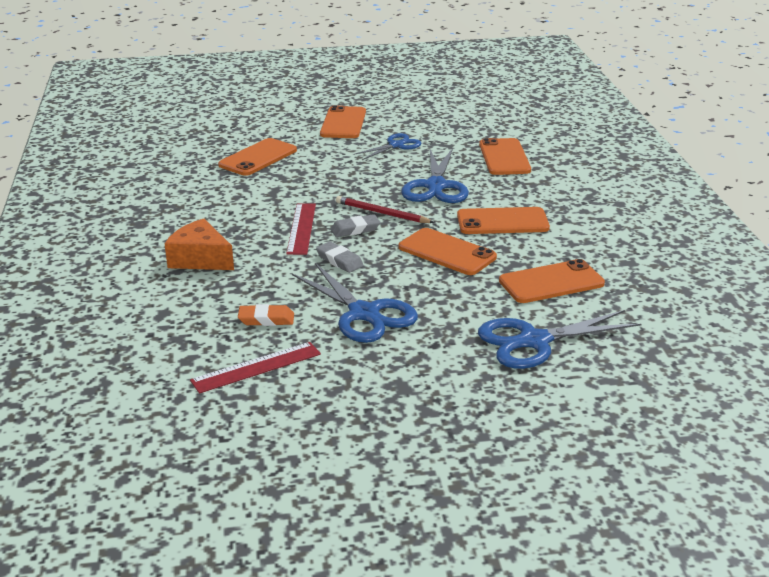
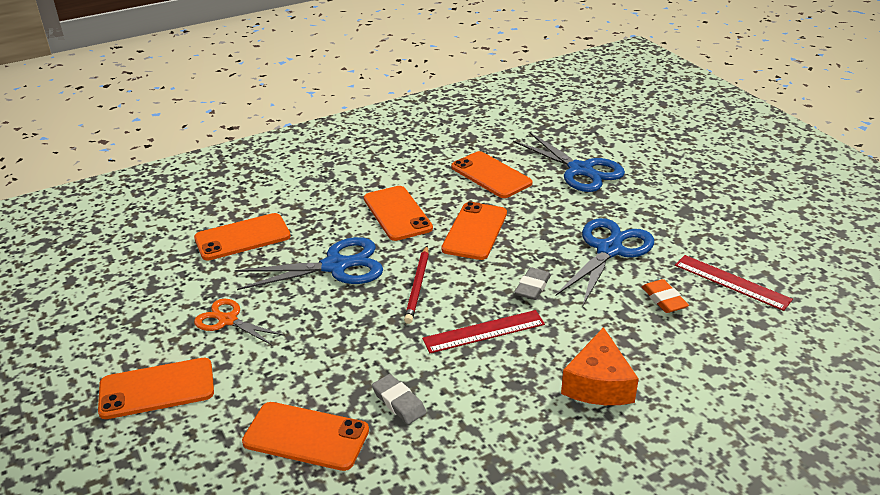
camera: 110 degrees left, 5 degrees up
grey eraser [331,214,380,237] -> grey eraser moved to [372,374,426,424]
blue scissors [353,133,421,160] -> orange scissors [194,299,285,346]

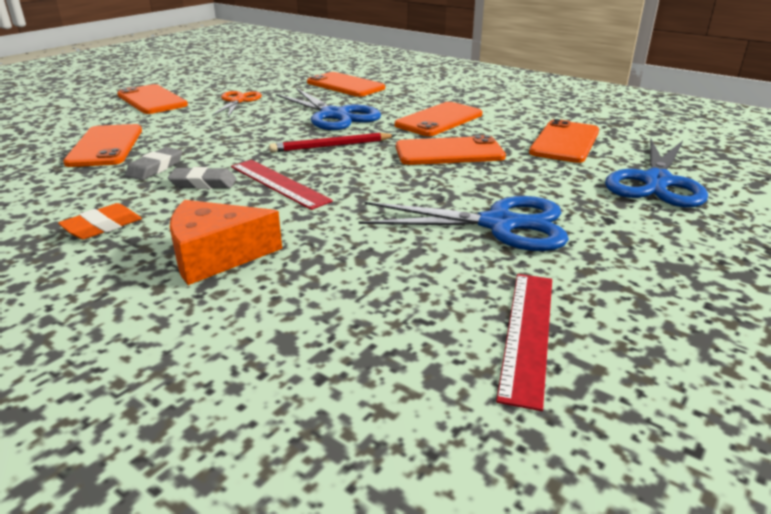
camera: 65 degrees right, 5 degrees down
grey eraser [514,267,551,300] -> grey eraser moved to [168,167,236,189]
orange eraser [642,279,689,313] -> orange eraser moved to [58,203,142,239]

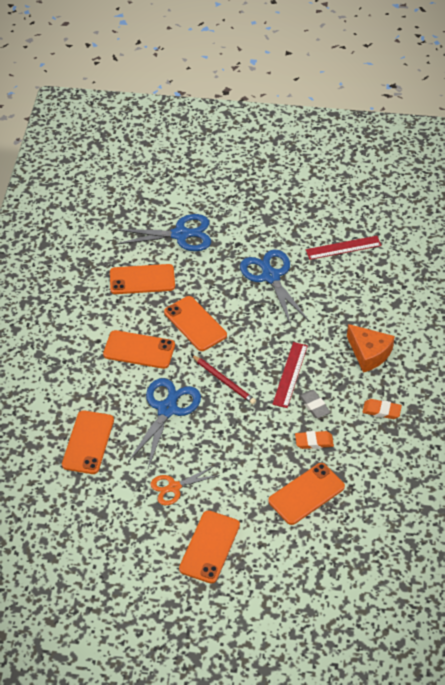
camera: 120 degrees left, 20 degrees up
grey eraser [125,147,182,180] -> orange eraser [295,431,334,449]

